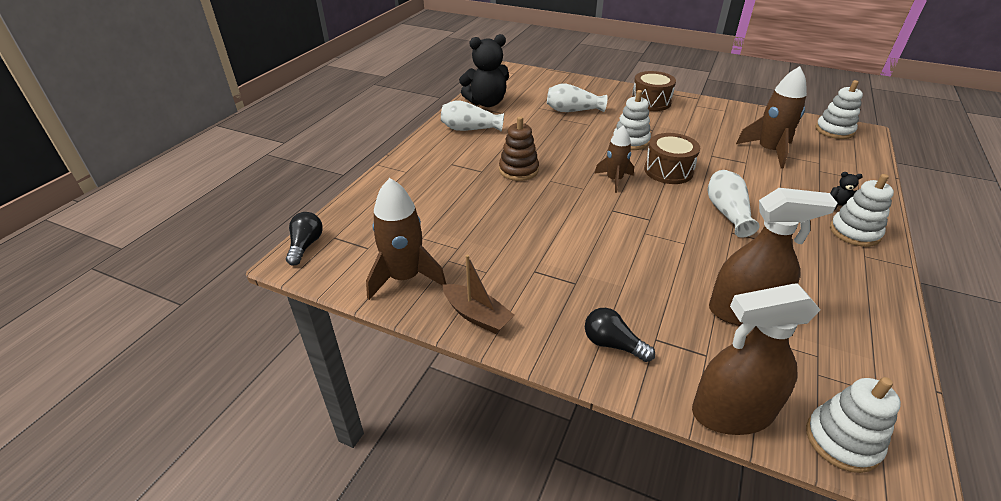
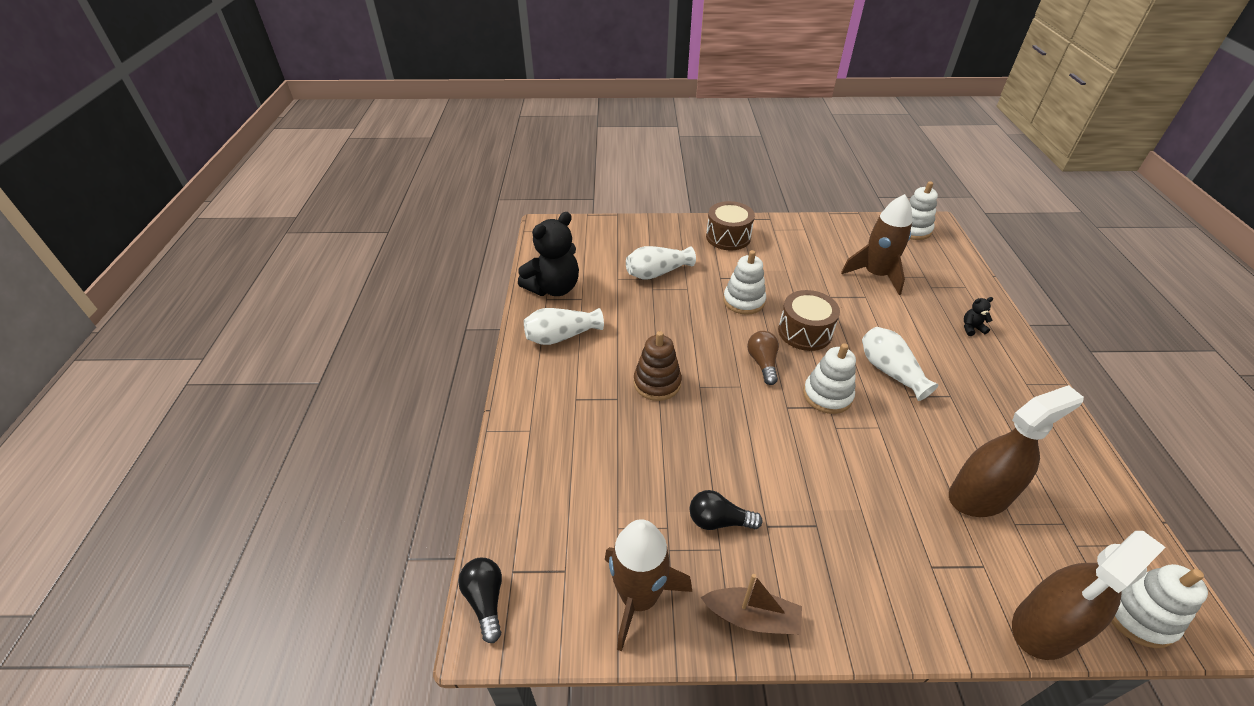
camera: 25 degrees left, 5 degrees up
black light bulb [585,308,655,362] -> black light bulb moved to [690,490,763,530]
brown rocket [594,126,634,193] -> brown light bulb [747,331,779,385]
white stacking toy [830,174,894,247] -> white stacking toy moved to [803,343,856,414]

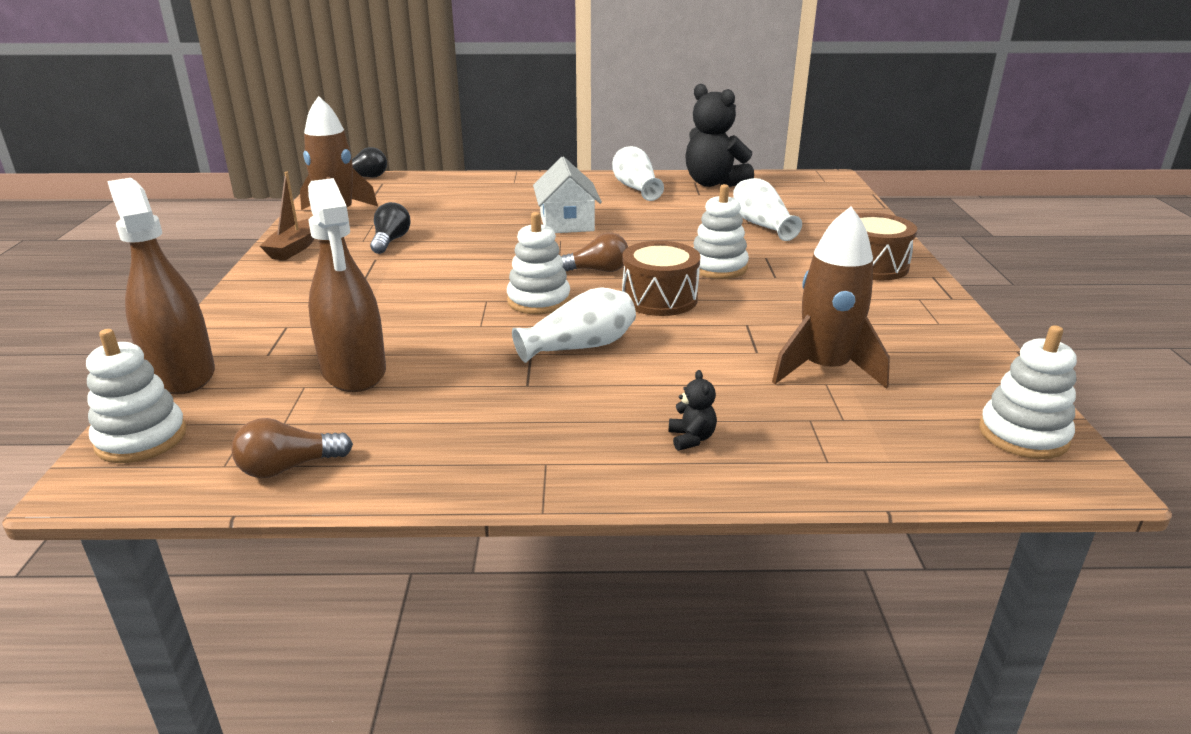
camera: 90 degrees right, 15 degrees down
brown stacking toy [634,331,682,401] -> white house [533,157,602,233]
none -> brown light bulb [231,418,353,478]

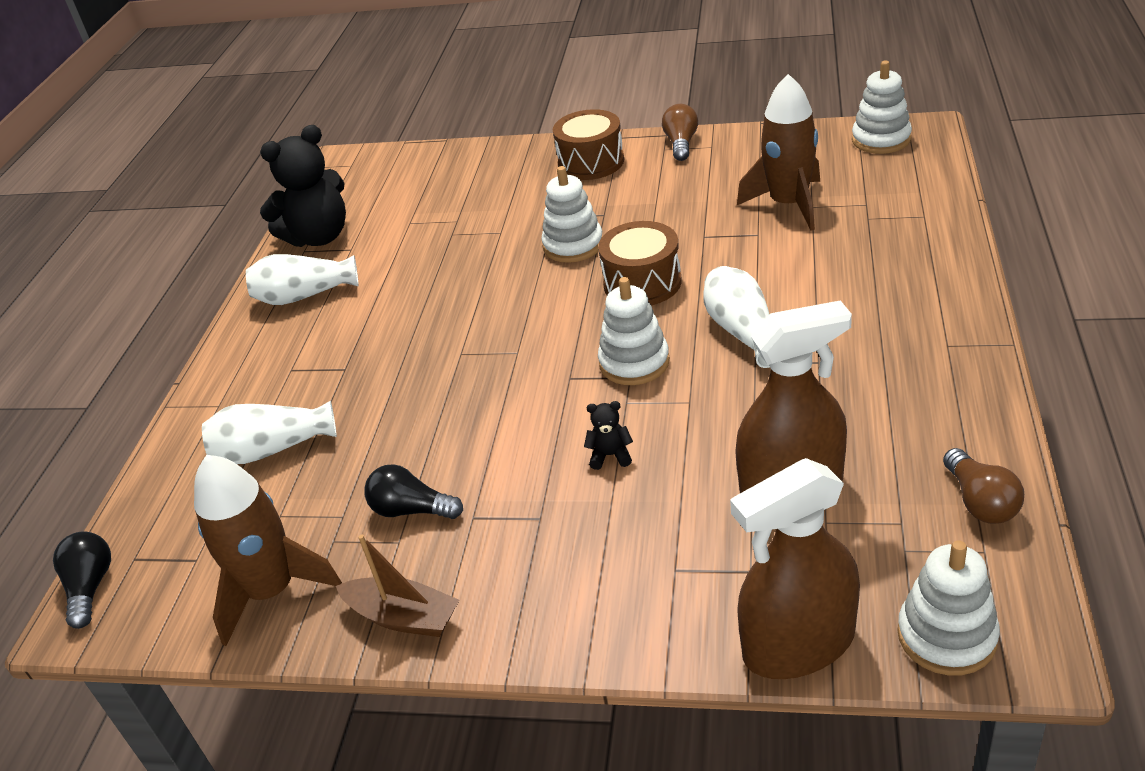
camera: 75 degrees left, 10 degrees up
white house [533,157,602,233] -> none
brown light bulb [561,233,628,272] -> brown light bulb moved to [662,104,698,161]
black teddy bear [668,370,717,451] -> black teddy bear moved to [584,401,633,470]
white vase [733,178,802,241] -> white vase moved to [202,401,337,464]

